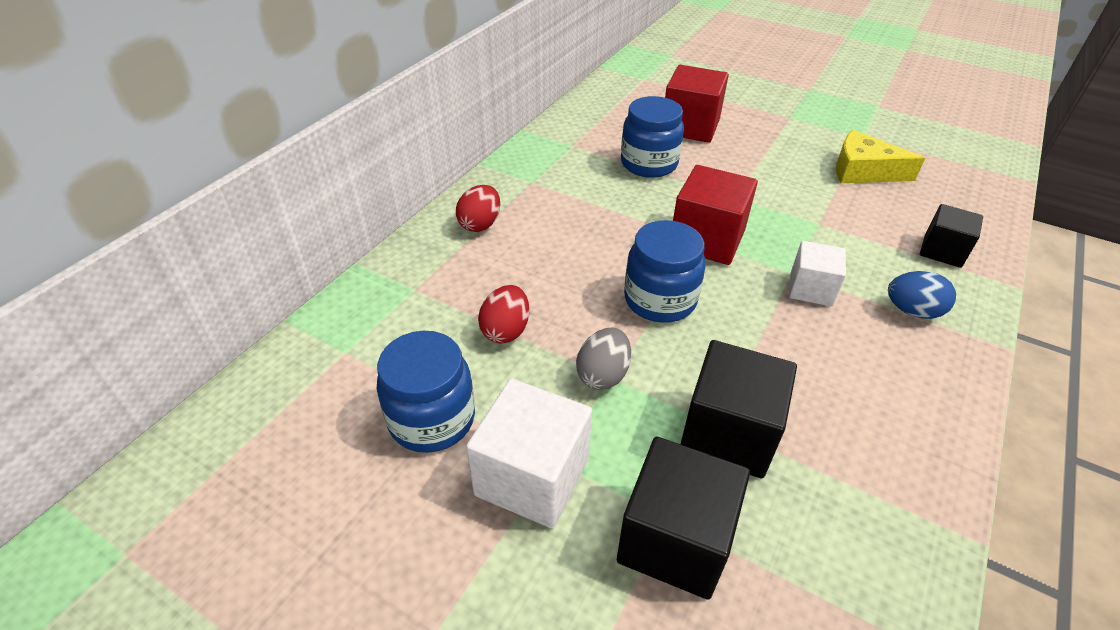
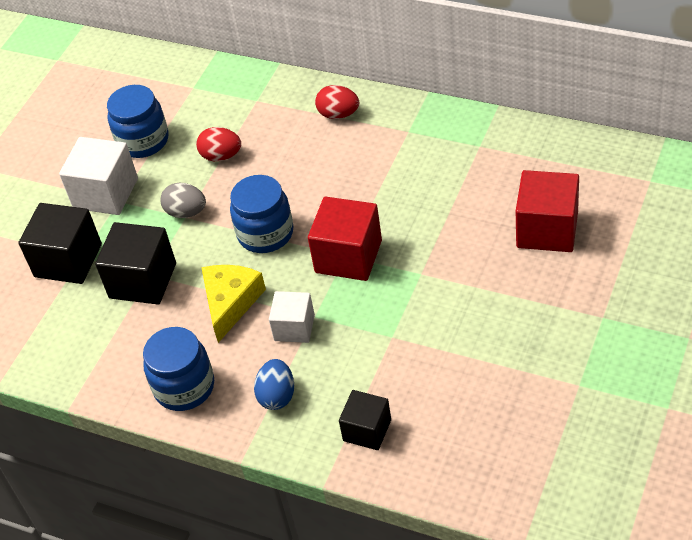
camera: 90 degrees right, 5 degrees up
blue jar [621,96,684,178] -> blue jar moved to [143,327,214,411]
yellow cheese [836,130,925,183] -> yellow cheese moved to [201,265,266,343]

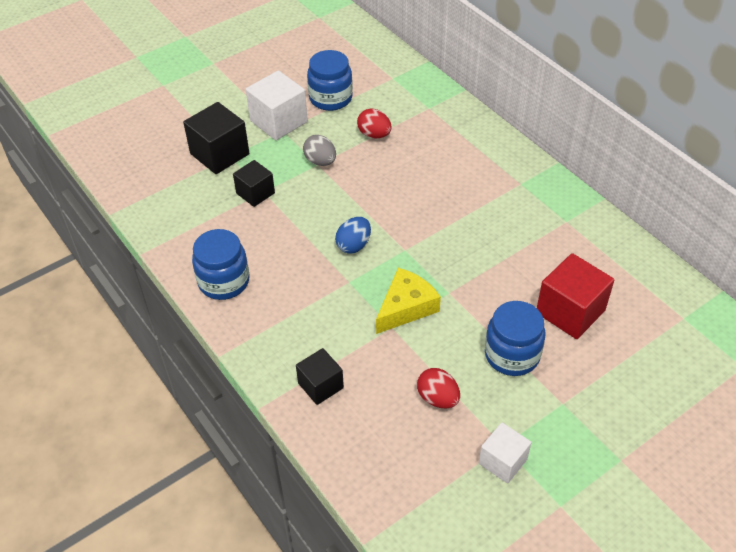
camera: 25 degrees right, 0 degrees up
black cube [95,222,176,305] -> black cube [233,160,275,207], size x0.63
yellow cheese [201,265,266,343] -> yellow cheese moved to [376,268,441,334]
blue jar [230,175,293,253] -> blue jar moved to [485,301,545,376]
blue egg [254,359,294,410] -> blue egg moved to [335,217,371,254]
white cube [269,291,315,343] -> white cube moved to [479,422,531,484]
red cube [308,196,382,281] -> none
red egg [315,85,359,119] -> red egg moved to [417,368,460,408]

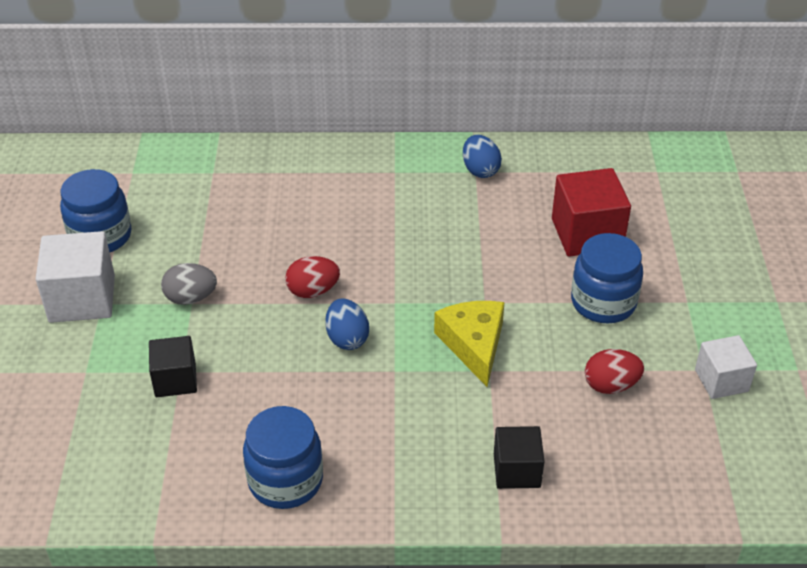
camera: 55 degrees left, 5 degrees down
black cube [183,102,249,174] -> none
red egg [357,108,392,138] -> red egg moved to [285,256,340,298]
none -> blue egg [463,135,502,178]

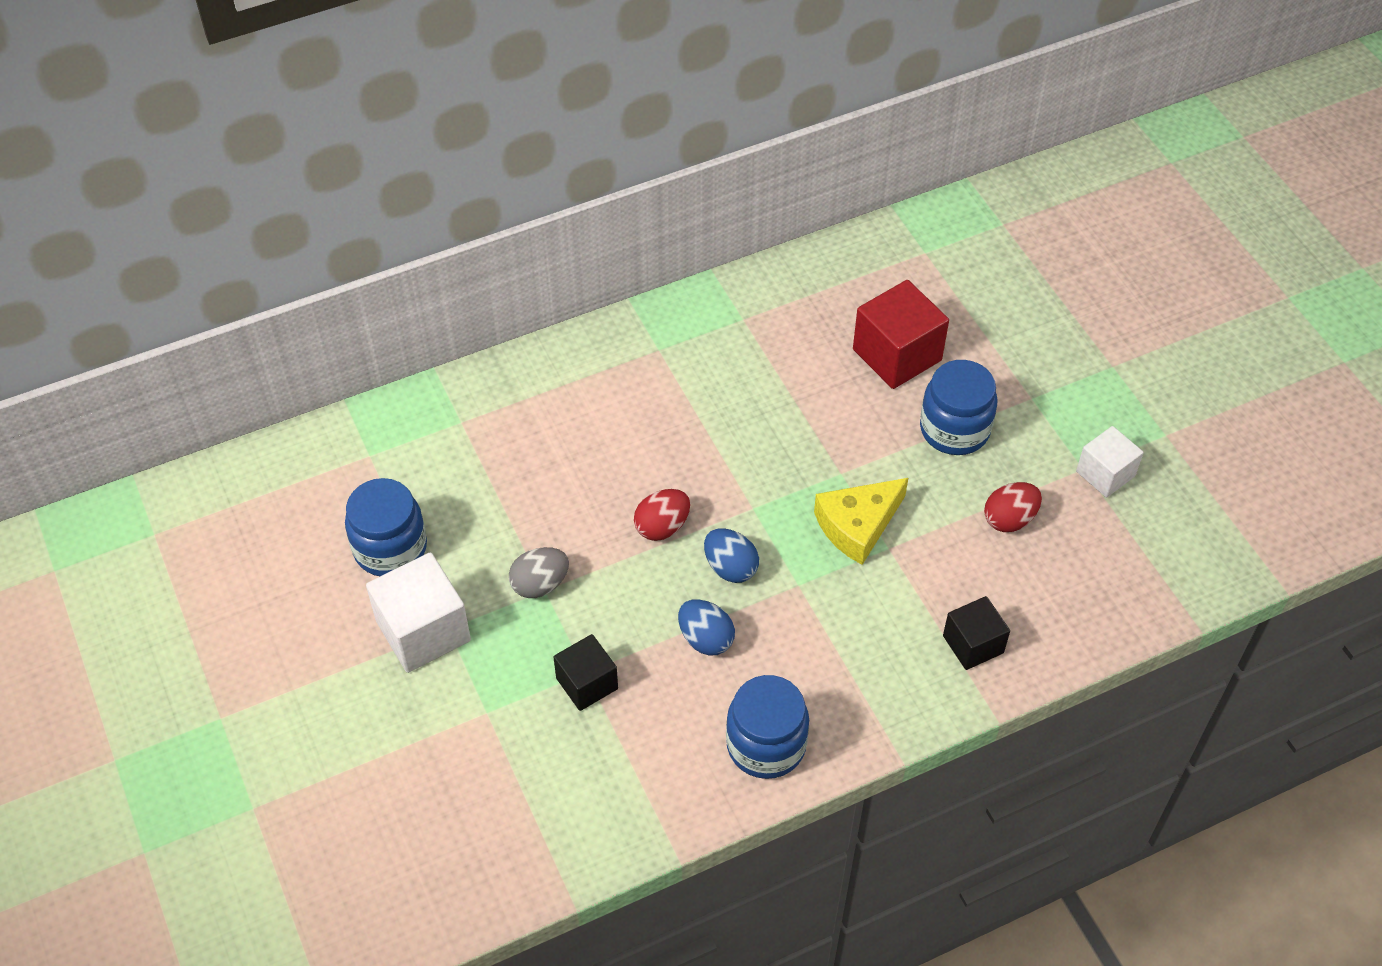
camera: 25 degrees left, 10 degrees up
yellow cheese [434,301,504,387] -> yellow cheese turned 90 degrees counterclockwise [814,478,908,565]
blue egg [463,135,502,178] -> blue egg moved to [678,599,735,656]

